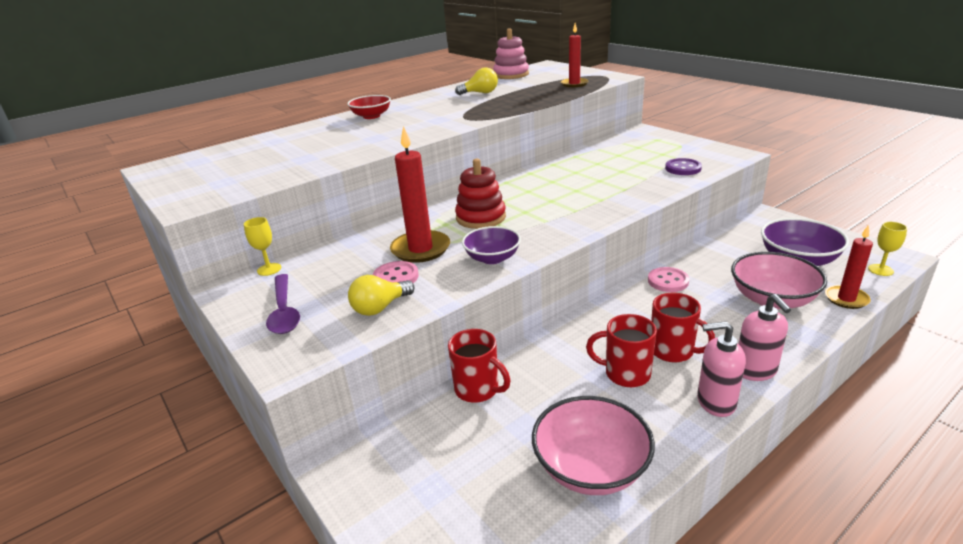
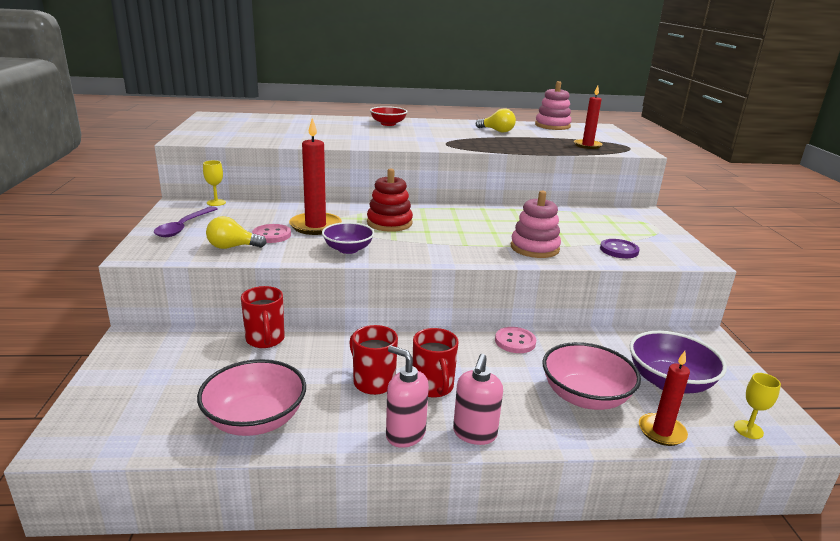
camera: 30 degrees right, 5 degrees down
none -> pink stacking toy [511,190,561,258]

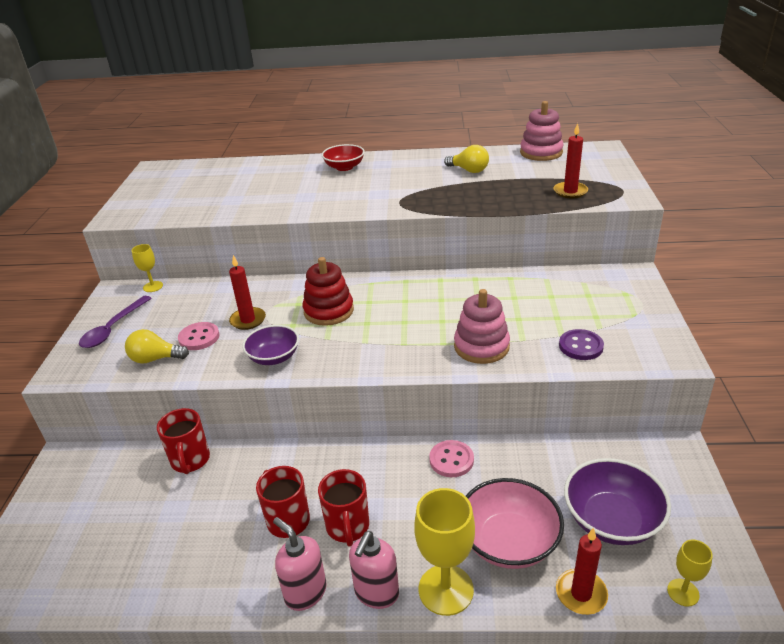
camera: 10 degrees right, 10 degrees up
pink bowl [197,359,306,436] -> none
red candle [289,118,342,235] -> red candle [229,255,266,330], size x0.65
none -> yellow goblet [414,488,475,616]

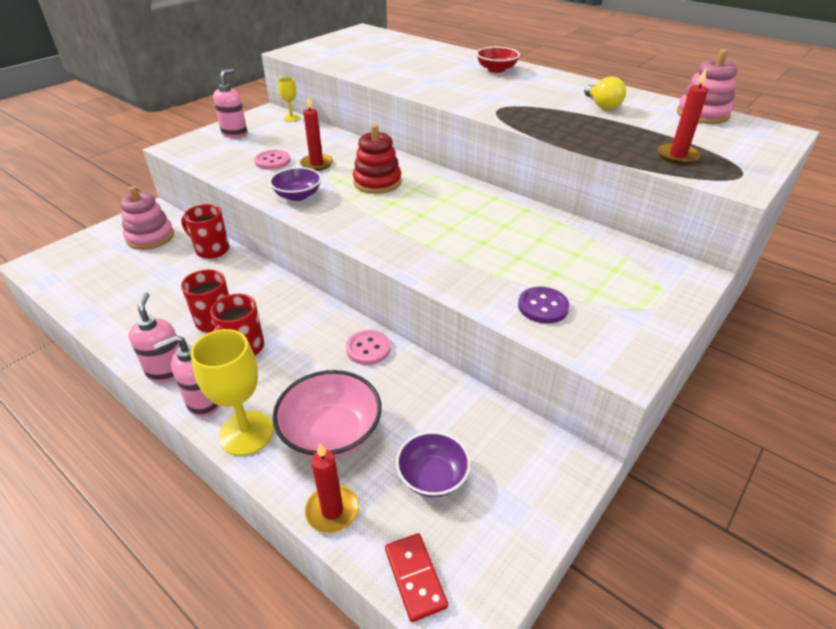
camera: 35 degrees right, 5 degrees up
purple spoon [79,296,152,348] -> pink soap dispenser [213,69,247,138]
yellow light bulb [125,329,189,364] -> none
red mug [157,408,210,474] -> red mug turned 90 degrees clockwise [181,204,229,259]
pink stacking toy [454,289,510,364] -> pink stacking toy moved to [120,186,174,250]
purple bowl [564,458,671,545] -> purple bowl [396,431,471,497], size x0.66
yellow goblet [667,540,713,607] -> red domino [385,533,448,622]

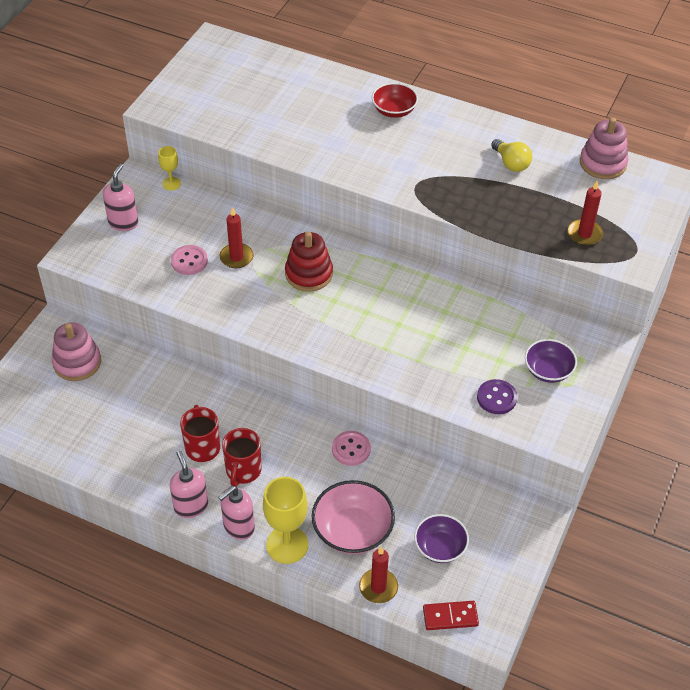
camera: 15 degrees left, 10 degrees up
red mug [181,204,229,259] -> none
purple bowl [269,167,322,201] -> purple bowl moved to [525,339,577,383]
red domino [385,533,448,622] -> red domino turned 60 degrees counterclockwise [423,601,479,630]

